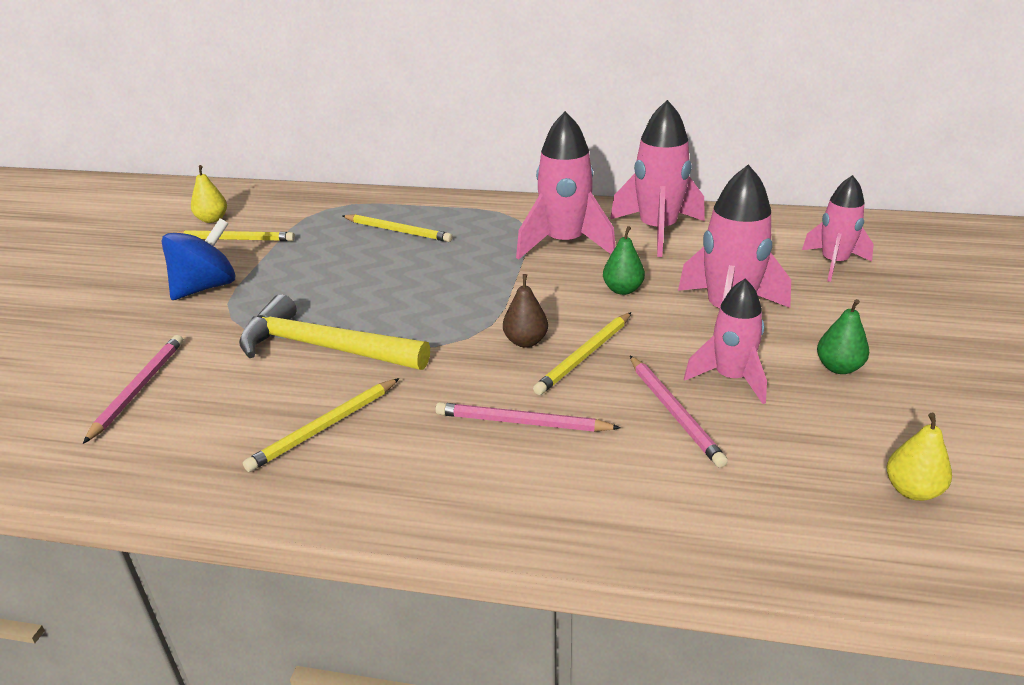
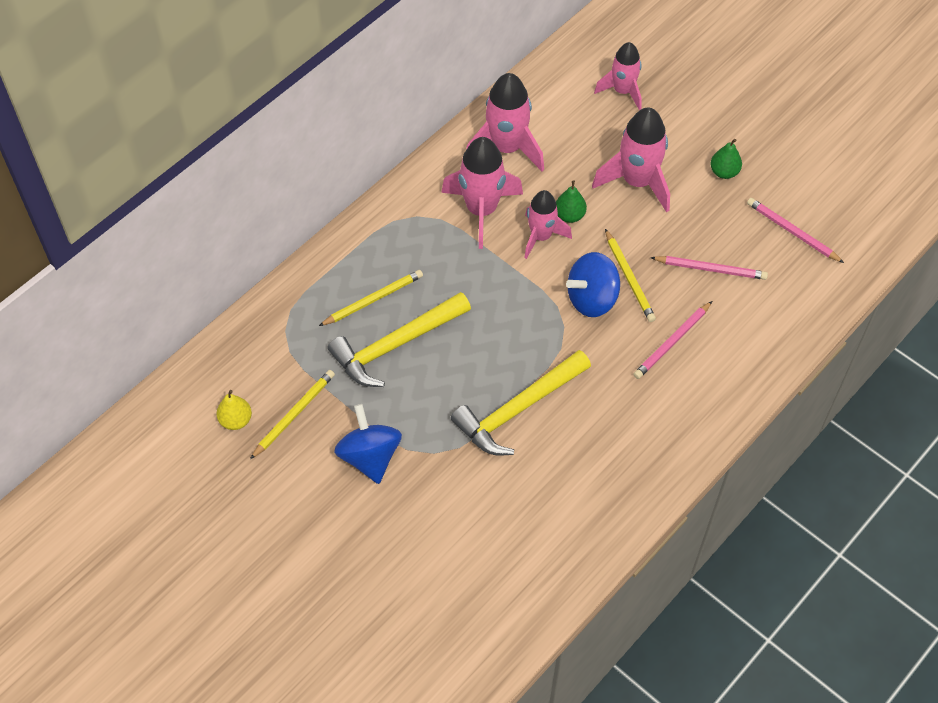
camera: 60 degrees left, 25 degrees up
pink pencil [83,335,183,444] -> pink pencil moved to [747,198,844,263]
yellow pencil [243,378,400,472] -> none
brown pear [503,274,548,348] -> blue spinning top [566,252,620,317]
pink rocket [684,278,767,404] -> pink rocket moved to [524,190,572,259]
yellow pear [886,413,952,501] -> none
none -> yellow hammer [328,292,471,387]

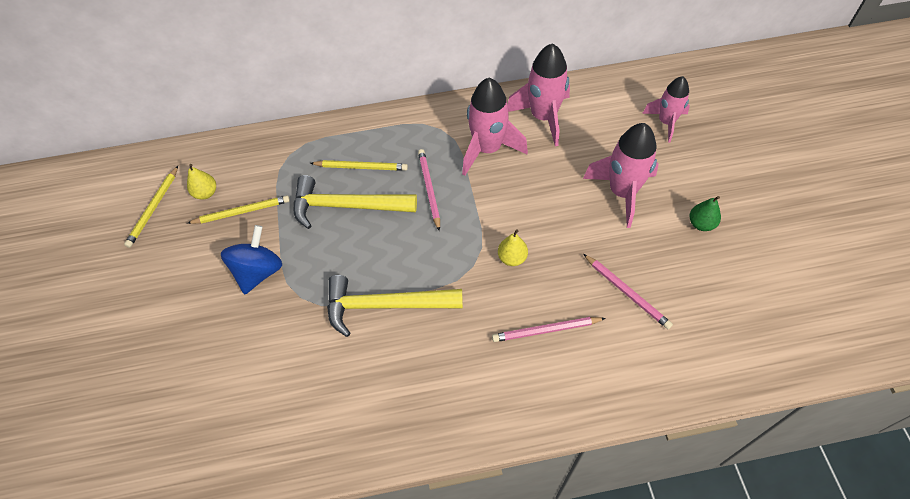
camera: 40 degrees right, 0 degrees up
pink rocket [524,190,572,259] -> none
green pear [556,180,587,223] -> none
blue spinning top [566,252,620,317] -> yellow pear [498,230,528,266]
yellow pencil [605,229,656,322] -> yellow pencil moved to [124,166,178,248]
pink pencil [747,198,844,263] -> pink pencil moved to [418,149,440,231]

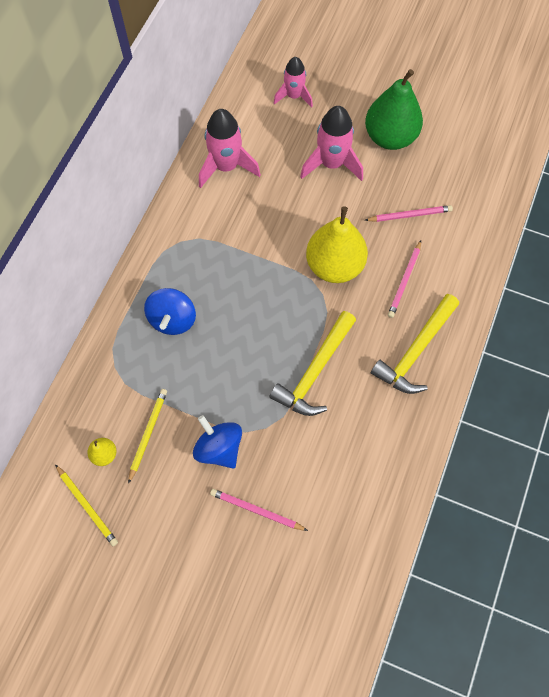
camera: 60 degrees left, 10 degrees up
yellow hammer [294,175,417,229] -> yellow hammer moved to [371,294,459,394]
yellow pencil [310,160,408,171] -> blue spinning top [144,288,196,335]
pink pencil [418,149,440,231] -> pink pencil moved to [210,489,308,531]
pink rocket [462,78,528,176] -> none
yellow pear [498,230,528,266] -> yellow pear [306,206,368,283], size x2.34
green pear [690,196,721,231] -> green pear [365,69,423,150], size x2.34

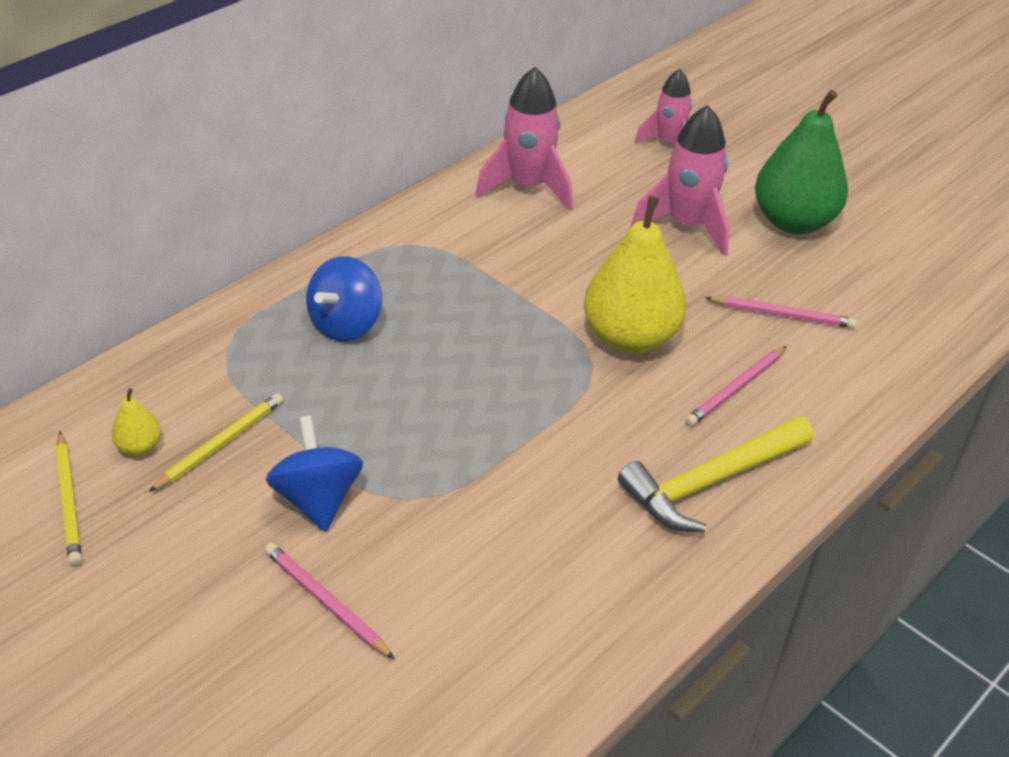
camera: 20 degrees right, 25 degrees down
yellow hammer [269,311,356,416] -> none

